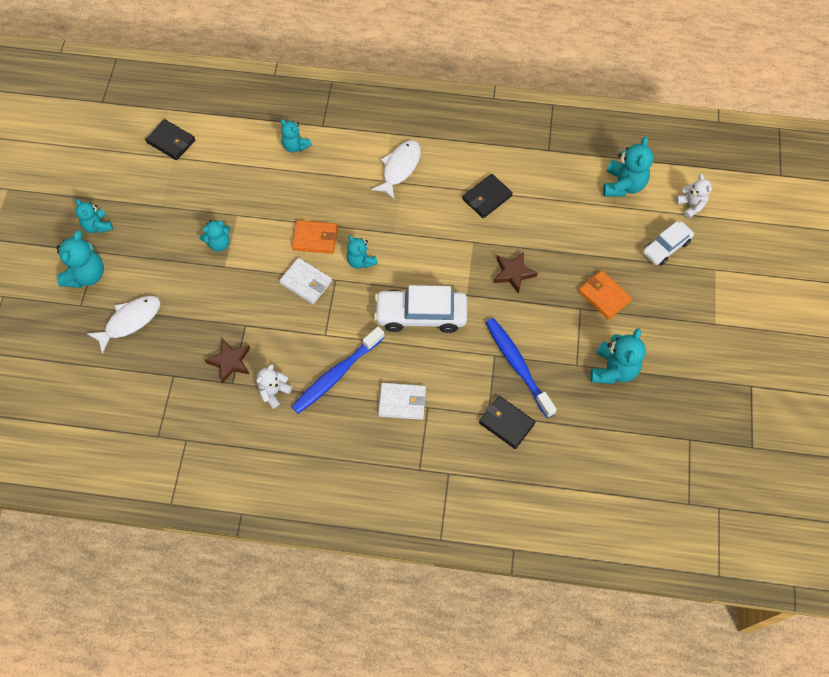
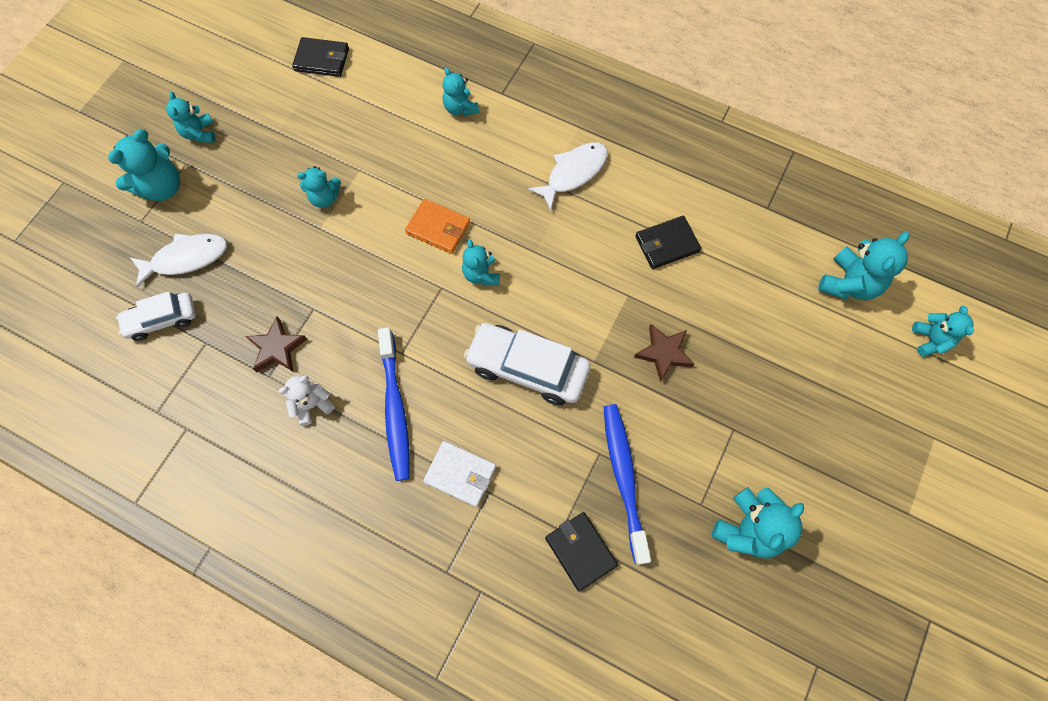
camera: 20 degrees right, 5 degrees up
black wallet [145,119,195,160] -> black wallet turned 45 degrees counterclockwise [292,37,349,77]
white wallet [279,258,332,304] -> none
blue toothbrush [291,326,385,414] -> blue toothbrush turned 75 degrees counterclockwise [378,327,410,481]
orange wallet [578,270,632,320] -> none
white car [643,221,694,265] -> white car moved to [116,291,196,341]
white teddy bear [676,174,712,219] -> turquoise teddy bear [912,306,974,357]

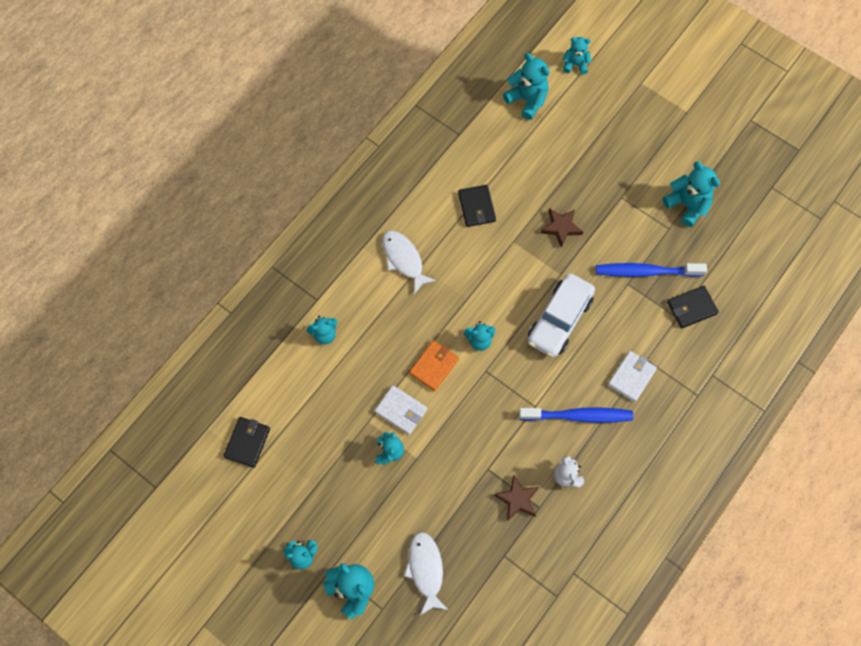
camera: 80 degrees left, 0 degrees up
white car [116,291,196,341] -> none
none -> white wallet [375,385,427,435]

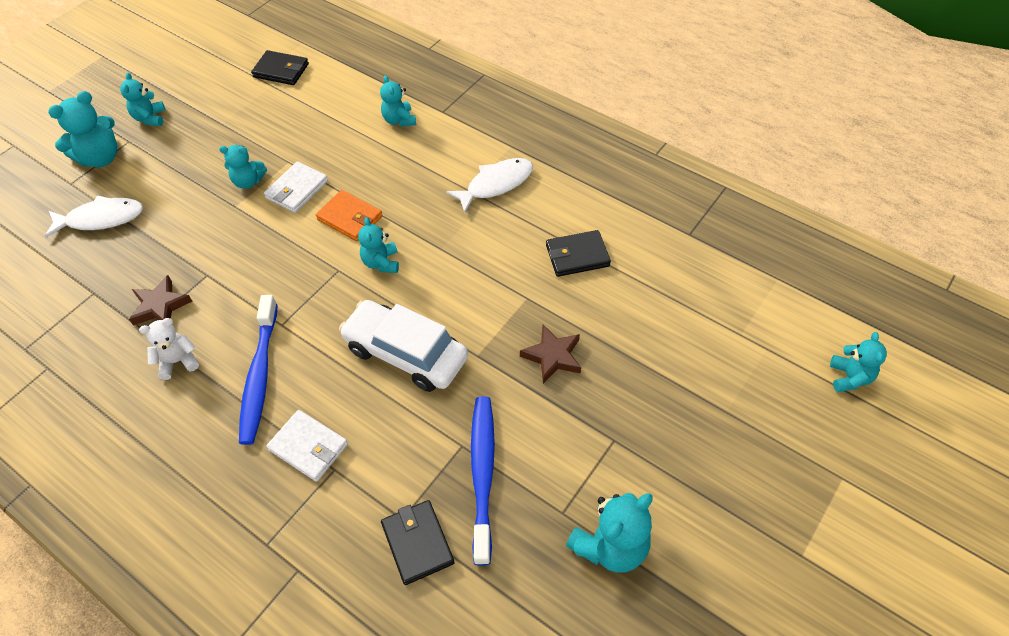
camera: 90 degrees right, 15 degrees down
turquoise teddy bear [503,53,550,120] -> none

